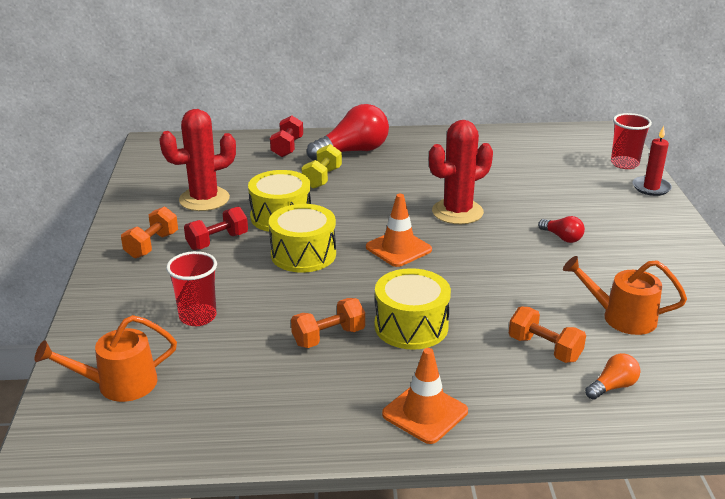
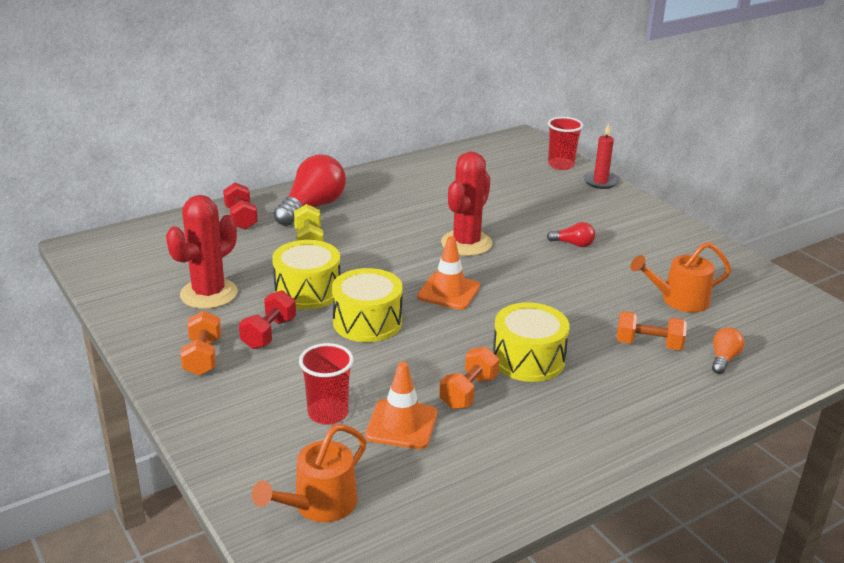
camera: 30 degrees left, 0 degrees up
orange traffic cone [382,348,468,444] -> orange traffic cone moved to [365,362,437,449]

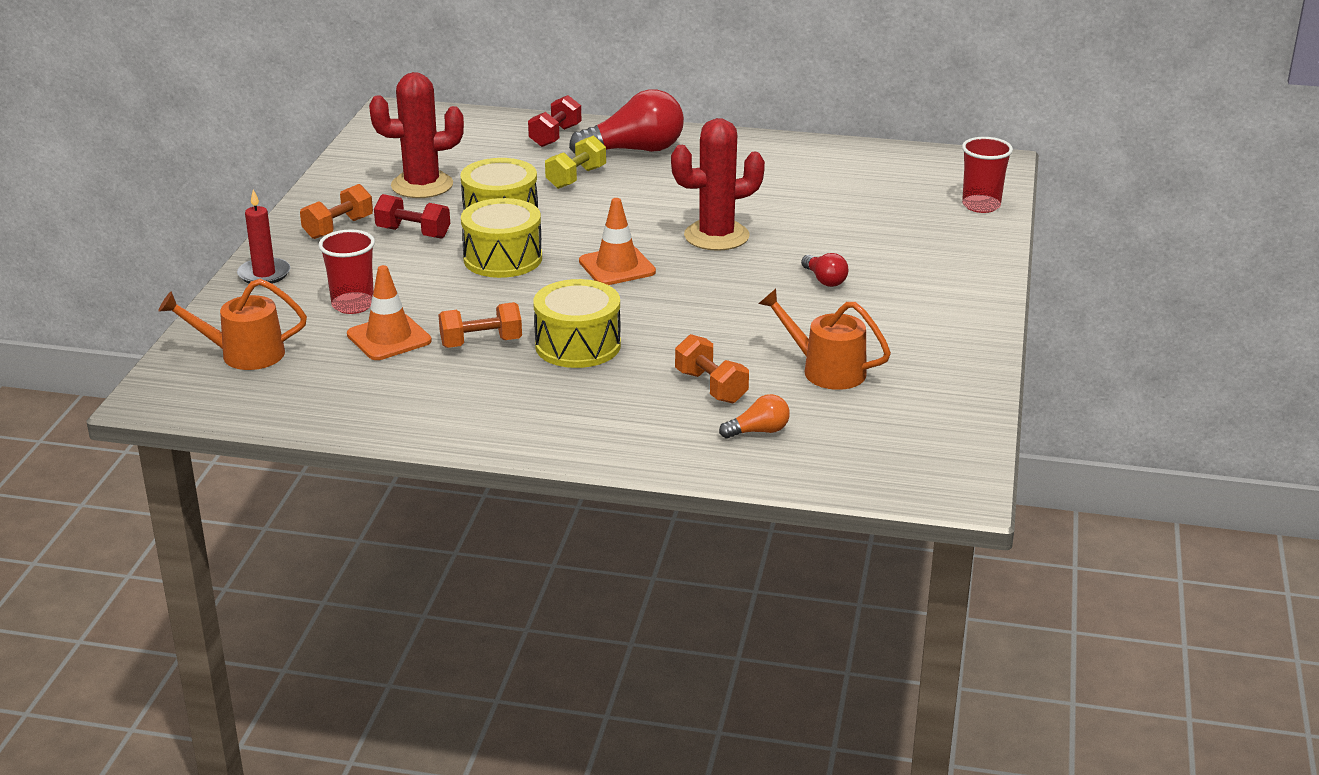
camera: 45 degrees right, 0 degrees up
red dumbbell [239,290,296,349] -> red dumbbell turned 45 degrees clockwise [374,194,450,239]
red candle [583,123,619,189] -> red candle moved to [237,190,290,284]

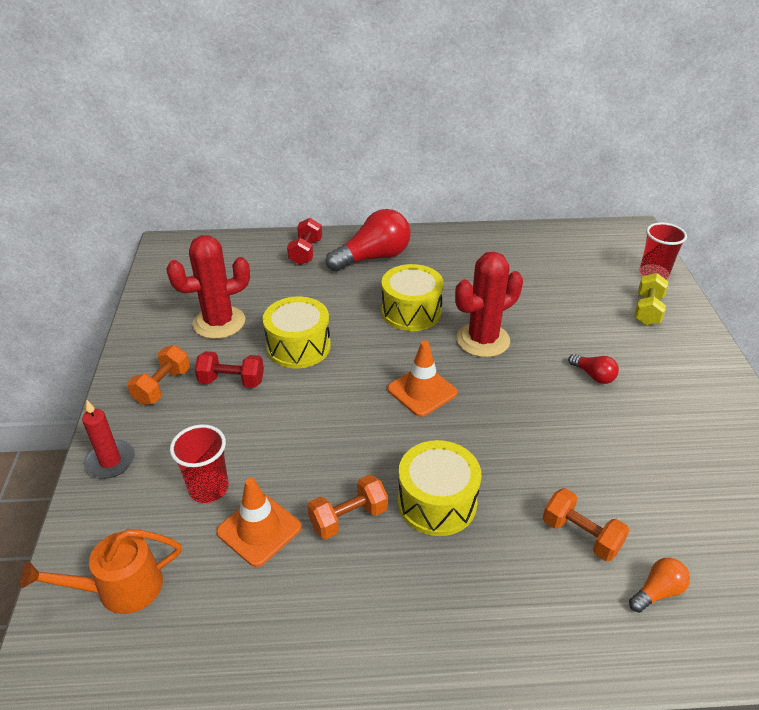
camera: 15 degrees left, 10 degrees up
yellow drum [461,198,542,278] -> yellow drum moved to [381,264,444,331]
yellow dumbbell [545,135,606,189] -> yellow dumbbell moved to [634,273,668,325]
orange watering can [758,289,891,390] -> none

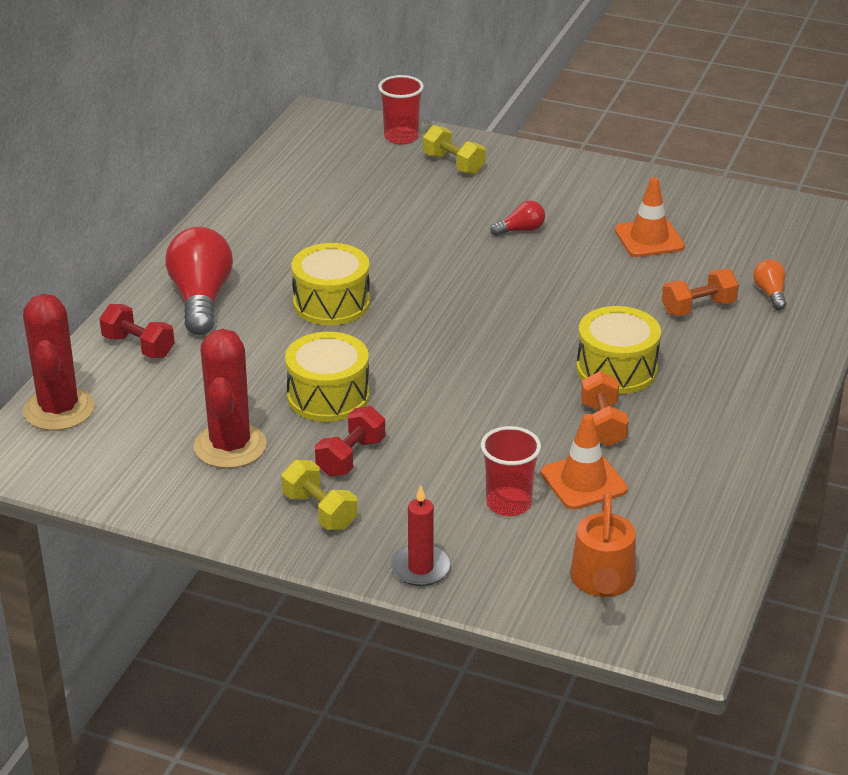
camera: 65 degrees left, 5 degrees down
orange dumbbell [127,345,190,405] -> yellow dumbbell [281,460,357,530]
orange traffic cone [387,340,458,417] -> orange traffic cone moved to [615,177,685,257]
red cactus [455,252,523,357] -> red cactus moved to [23,294,95,431]

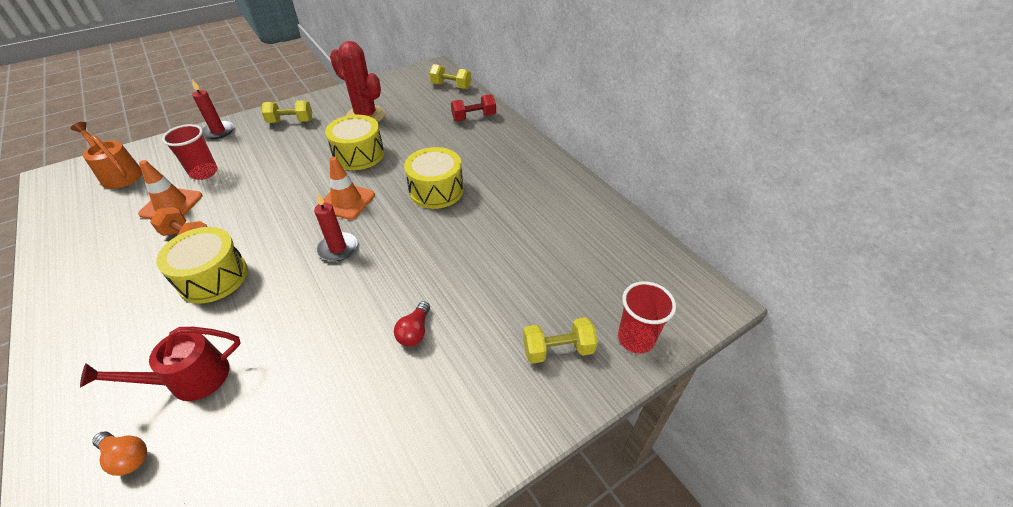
camera: 125 degrees right, 10 degrees up
red cactus [23,294,95,431] -> yellow dumbbell [429,64,471,89]
red light bulb [165,227,233,335] -> none
red dumbbell [315,406,385,477] -> none
orange traffic cone [615,177,685,257] -> orange traffic cone moved to [323,157,375,220]
orange dumbbell [662,269,739,316] -> red watering can [80,327,241,401]
none -> red candle [314,193,358,262]

